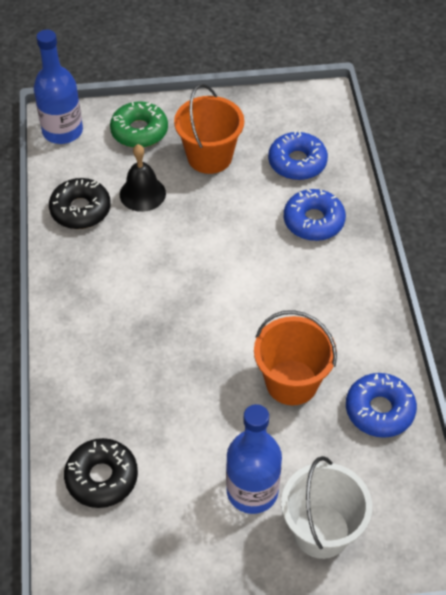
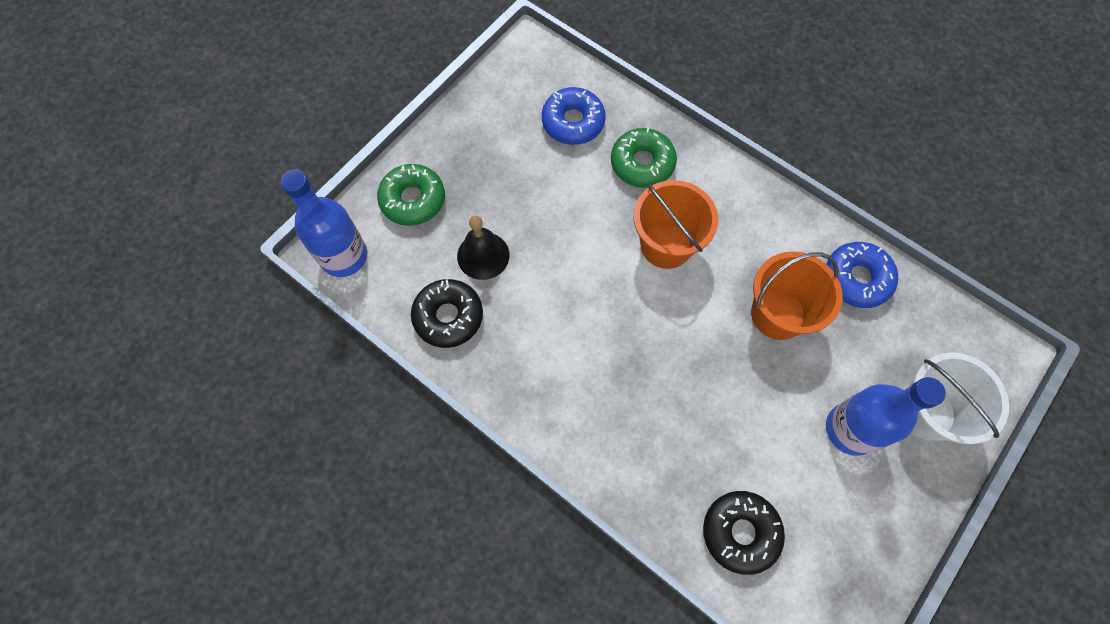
camera: 45 degrees left, 15 degrees up
orange bucket [174,84,244,174] -> orange bucket moved to [633,180,718,269]
blue donut [284,189,346,241] -> green donut [611,128,677,188]

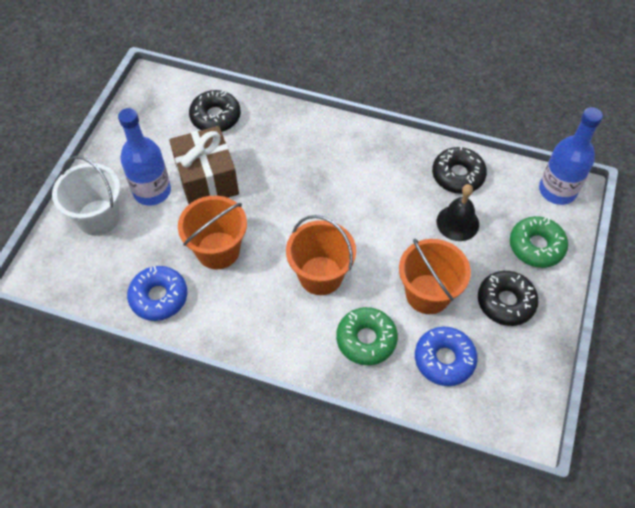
camera: 160 degrees right, 10 degrees down
none -> brown gift [169,126,239,204]
none -> orange bucket [399,239,471,314]
none -> black donut [478,271,539,326]

